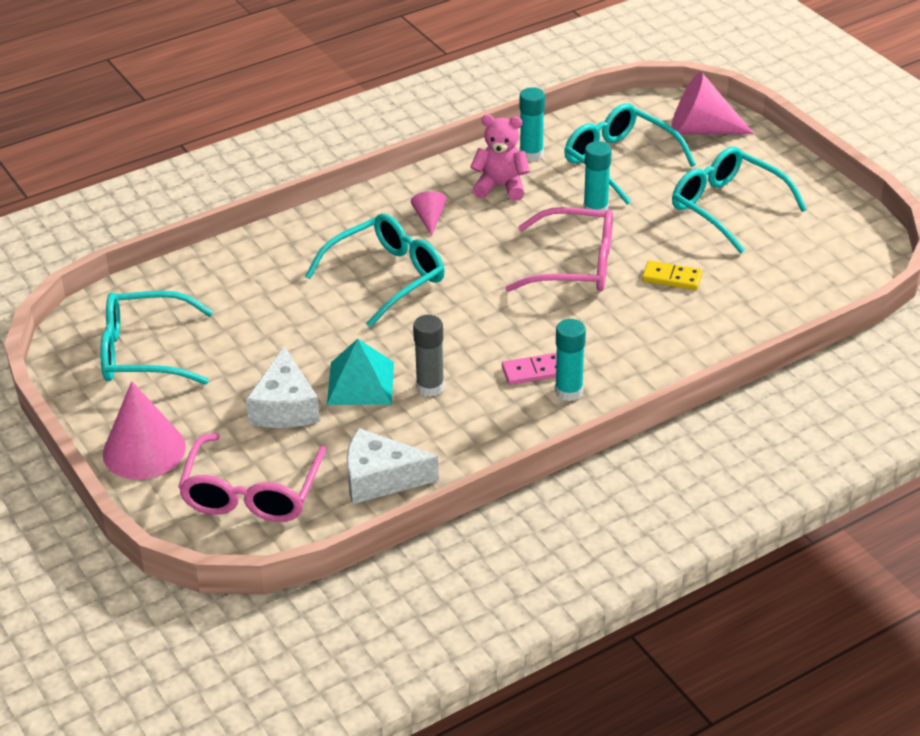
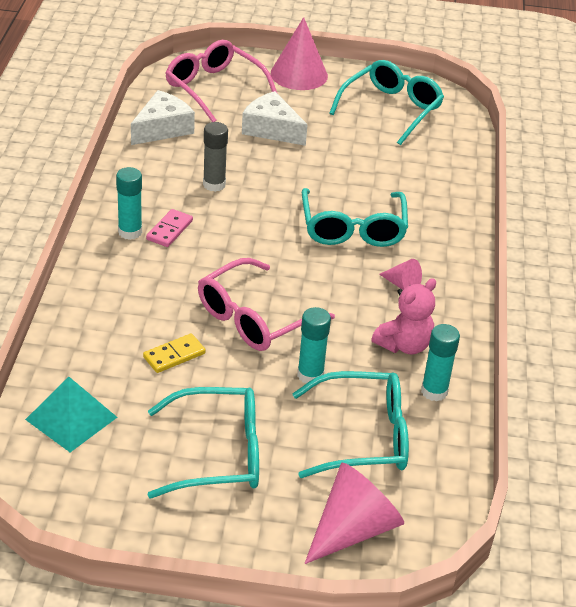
camera: 125 degrees right, 0 degrees up
turquoise pyramid [327,339,394,405] -> turquoise pyramid moved to [25,376,117,452]

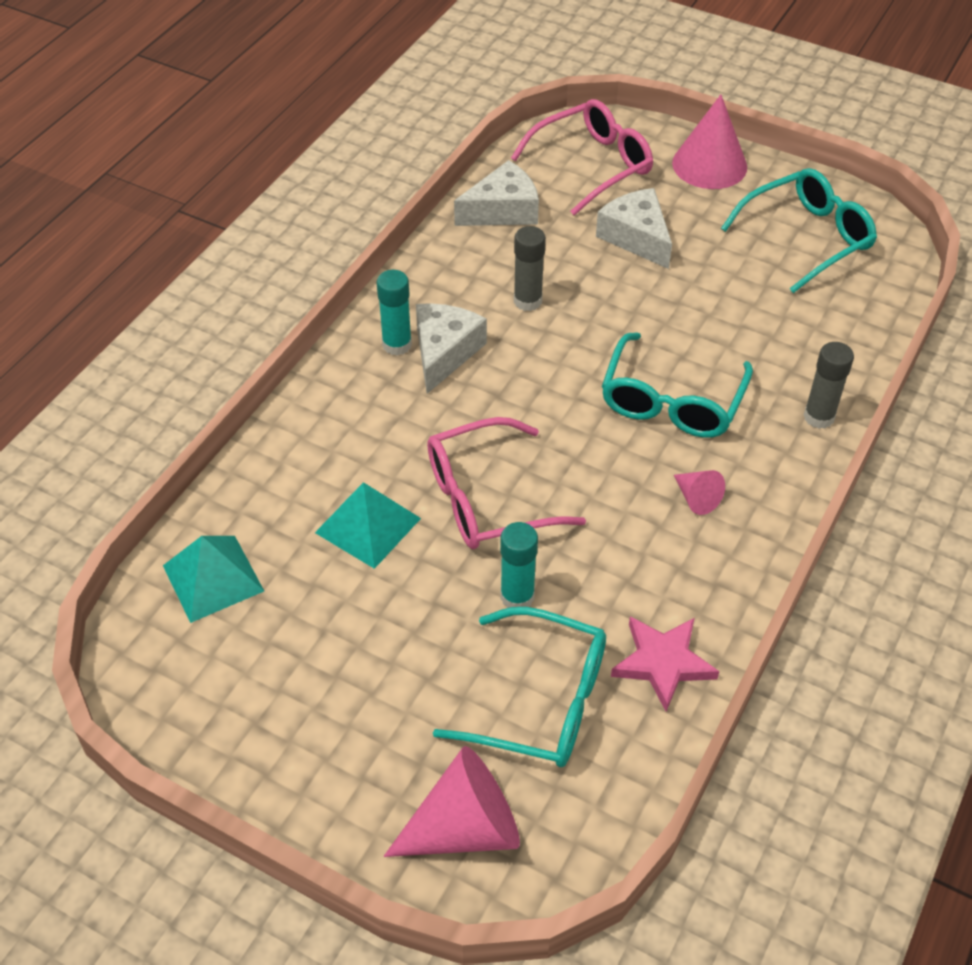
camera: 25 degrees right, 10 degrees up
yellow domino [143,333,206,373] -> turquoise pyramid [315,482,421,569]
pink domino [146,209,193,247] -> white cheese [416,303,487,394]
turquoise glasses [148,387,259,498] -> none
pink glasses [166,40,278,122] -> pink glasses turned 75 degrees clockwise [511,99,653,216]
pink teddy bear [371,278,436,354] -> none
turquoise glue stick [421,324,460,401] -> pink star [611,616,719,711]
none -> grey glue stick [803,342,854,429]

